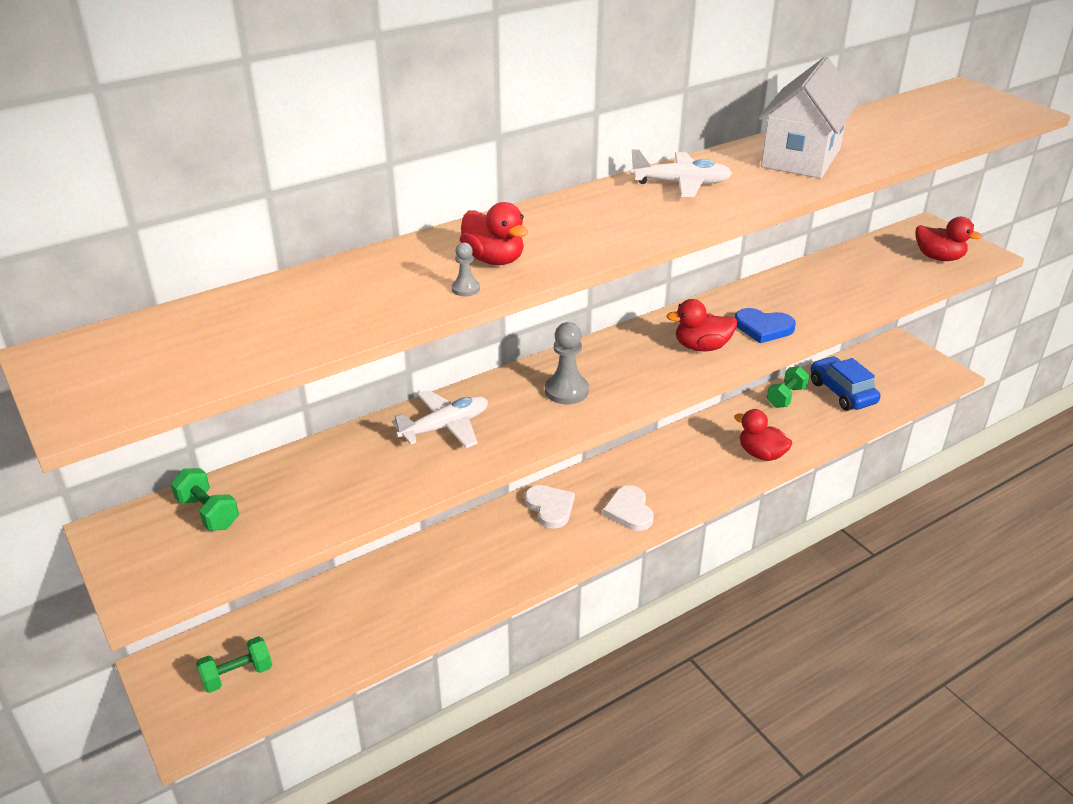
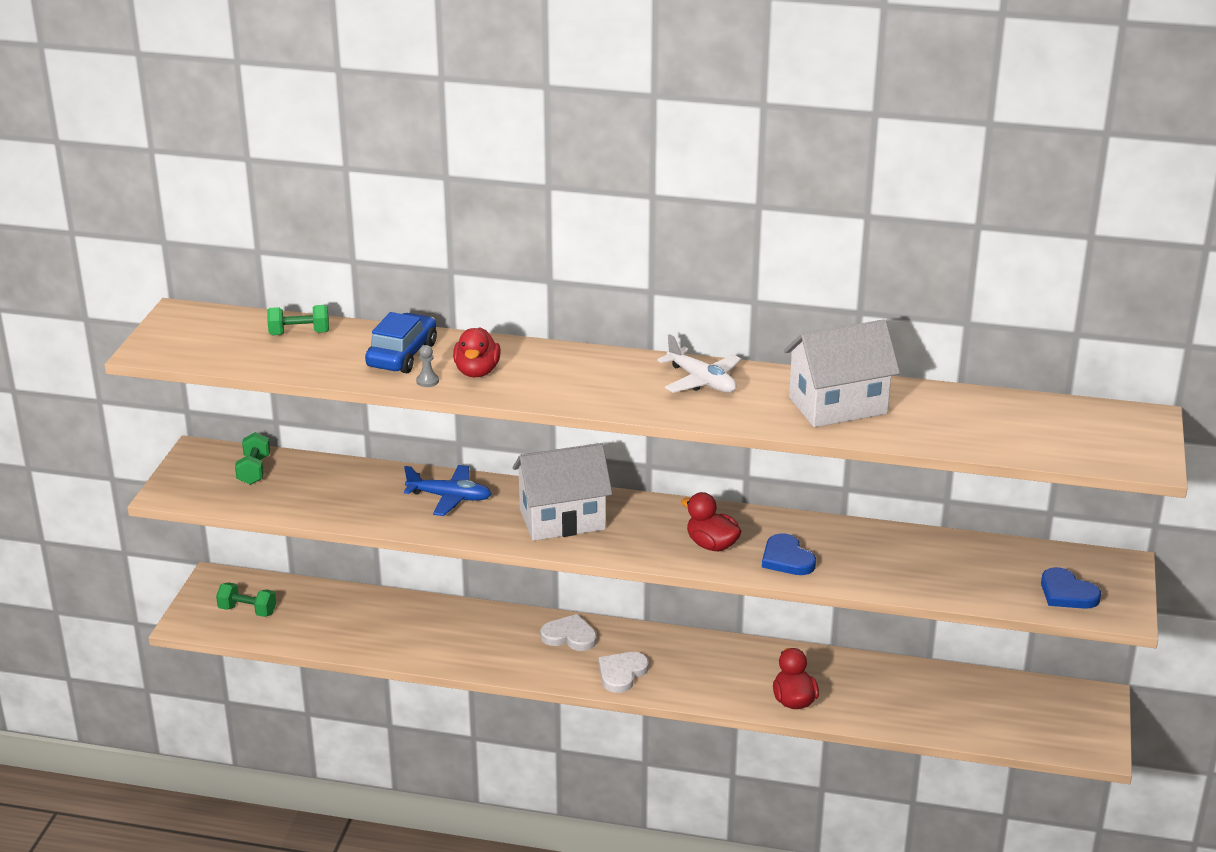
camera: 45 degrees right, 5 degrees down
white plane [392,390,488,448] -> blue plane [404,465,491,516]
white heart [525,485,575,529] -> white heart turned 90 degrees counterclockwise [540,614,597,651]
grey pawn [545,322,589,404] -> white house [513,443,612,541]
green dumbbell [767,366,809,408] -> green dumbbell moved to [267,305,329,335]
blue car [810,356,880,411] -> blue car moved to [365,312,437,373]
red duck [916,217,982,261] -> blue heart [1041,567,1101,609]

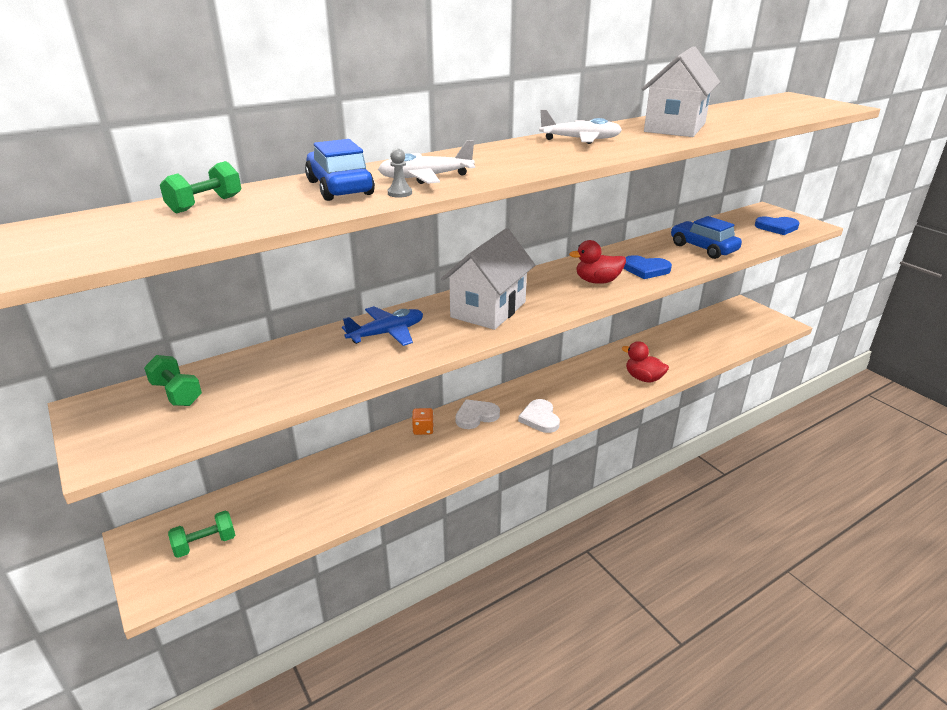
camera: 45 degrees left, 0 degrees up
red duck [453,327,501,377] -> white plane [378,140,475,184]
none -> orange dice [412,408,434,435]
none -> blue car [671,216,742,259]

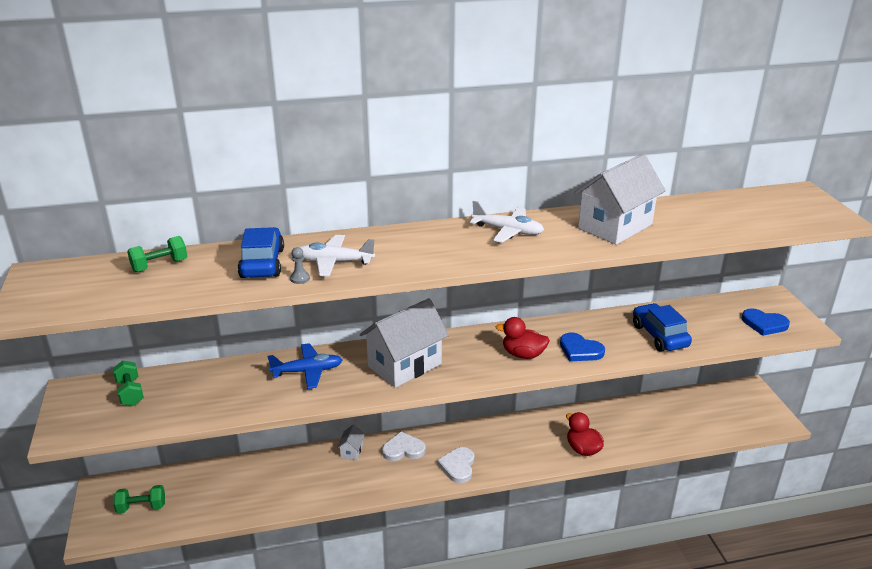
camera: 20 degrees right, 0 degrees up
orange dice [412,408,434,435] -> white house [337,424,365,460]

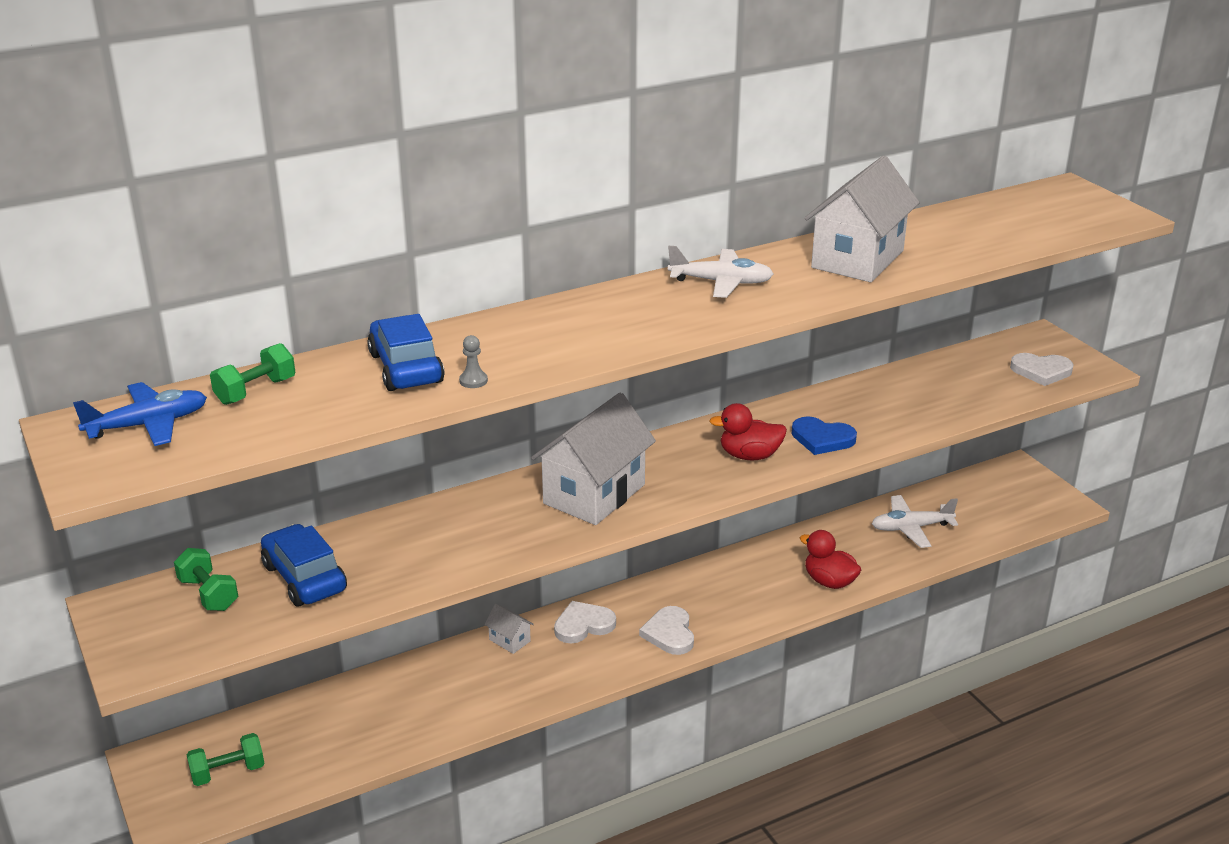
camera: 15 degrees left, 0 degrees up
blue plane [268,343,342,389] -> blue plane moved to [73,382,207,446]
white plane [299,235,375,277] -> white plane moved to [872,495,958,548]
white house [337,424,365,460] -> white house turned 45 degrees counterclockwise [484,604,534,654]
blue car [633,303,692,352] -> blue car moved to [261,524,347,606]
blue heart [742,308,790,336] -> white heart [1010,353,1074,386]

